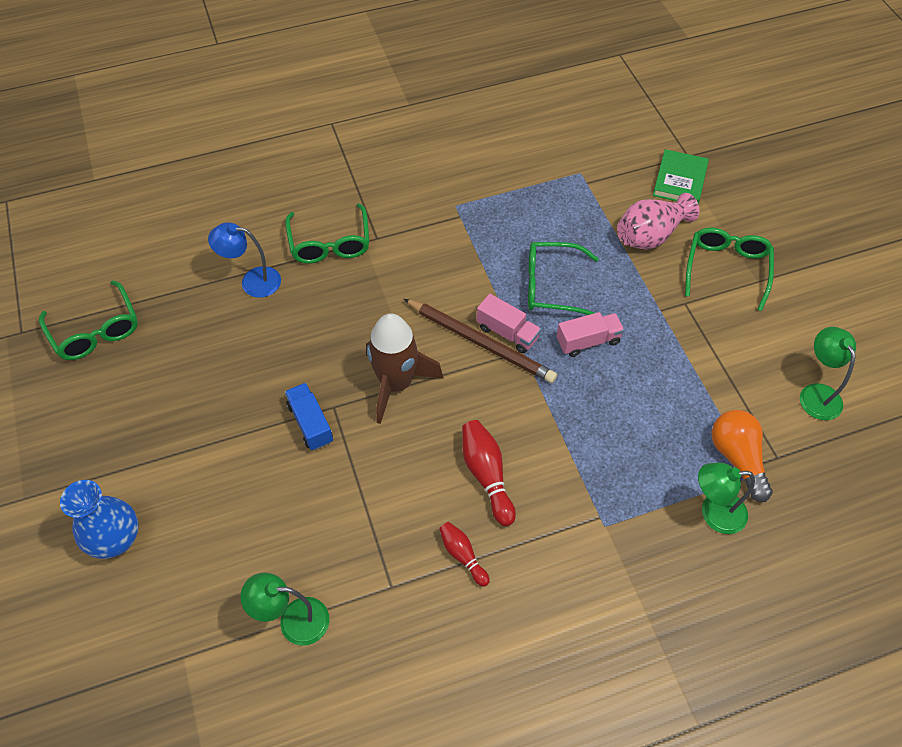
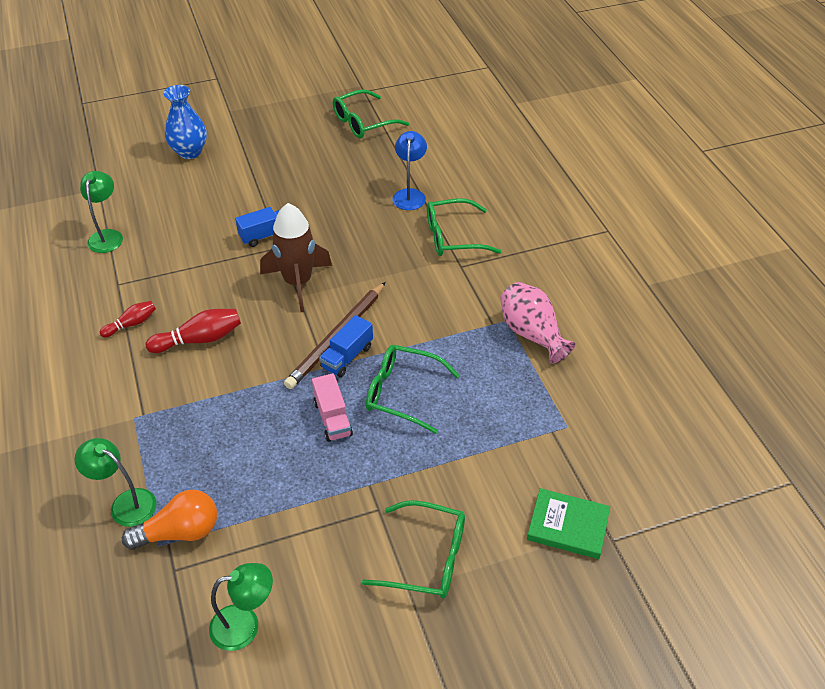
camera: 90 degrees right, 10 degrees down
pink truck [477,294,541,353] -> blue truck [319,315,373,377]
green glasses [528,242,599,315] -> green glasses turned 75 degrees counterclockwise [366,345,460,434]
pink vase [617,193,699,250] -> pink vase moved to [500,282,575,364]
green lamp [698,463,755,534] -> green lamp turned 60 degrees counterclockwise [75,438,156,527]

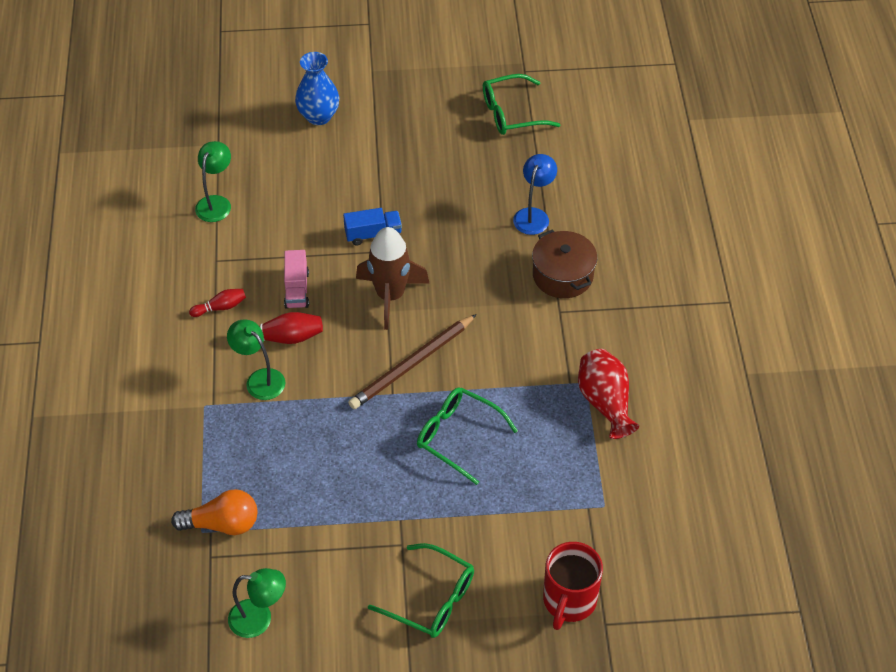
camera: 15 degrees right, 5 degrees up
green lamp [75,438,156,527] -> green lamp moved to [227,319,285,400]
pink truck [312,373,353,442] -> pink truck moved to [284,250,309,309]
blue truck [319,315,373,377] -> none
green glasses [427,198,501,256] -> brown pot [532,230,597,298]
pink vase [500,282,575,364] -> red vase [578,349,639,439]
green book [527,488,610,559] -> red mug [543,542,603,630]

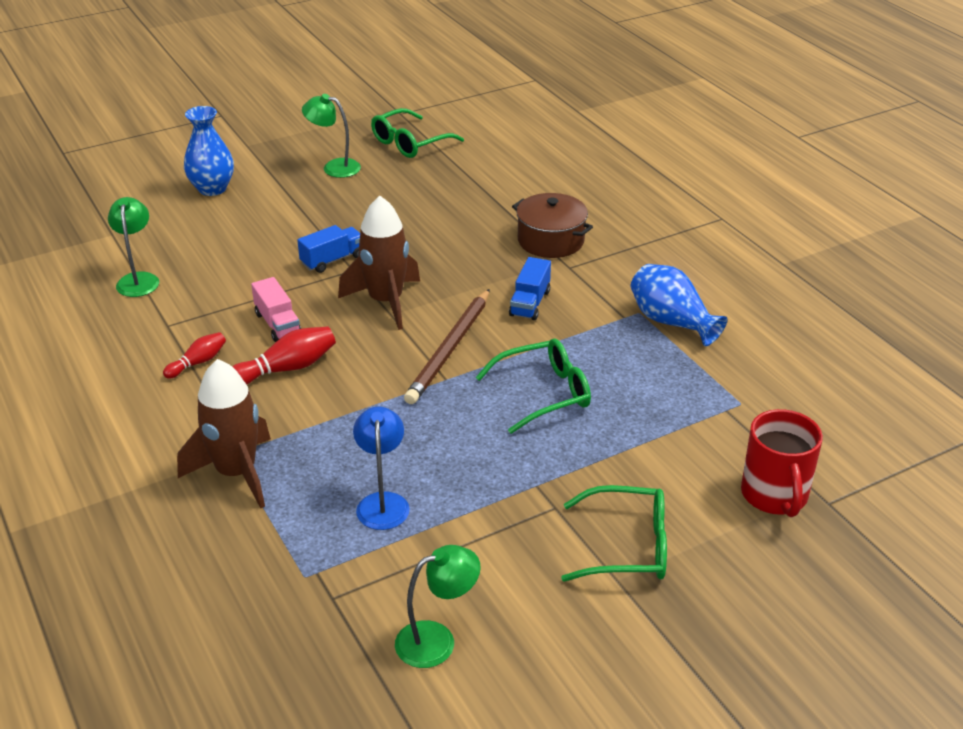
camera: 25 degrees left, 15 degrees down
orange light bulb [171,489,258,535] -> none
green lamp [227,319,285,400] -> green lamp moved to [302,94,361,178]
green glasses [417,387,518,485] -> green glasses turned 150 degrees clockwise [475,339,591,434]
blue lamp [513,154,557,235] -> blue lamp moved to [353,406,410,530]
red vase [578,349,639,439] -> blue vase [630,264,727,346]
none -> brown rocket [177,359,271,508]
none -> blue truck [509,257,551,320]

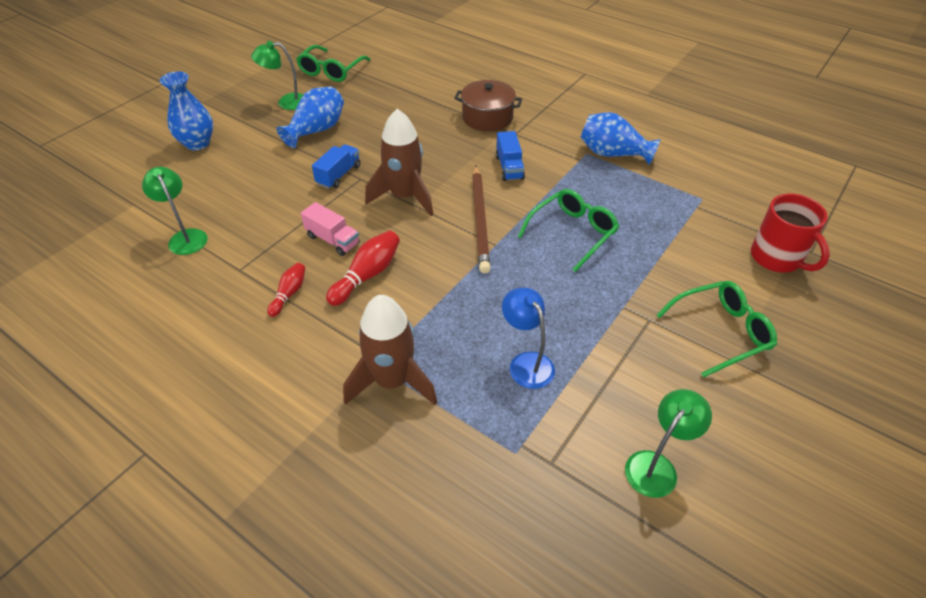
camera: 25 degrees left, 10 degrees up
none -> blue vase [277,86,344,148]

